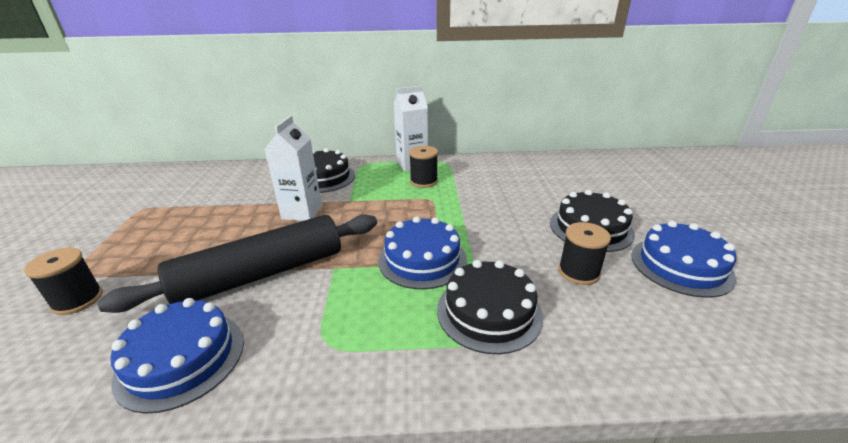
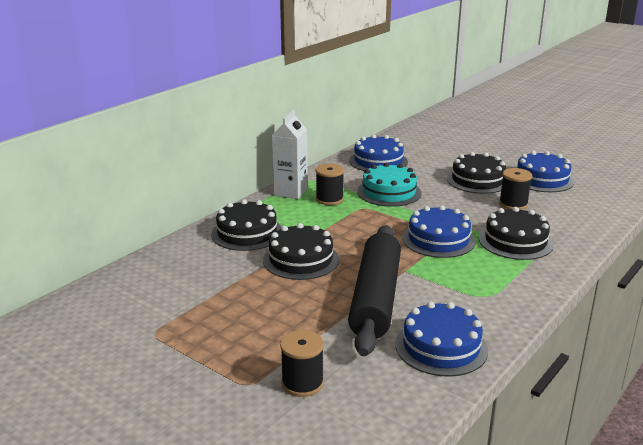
camera: 50 degrees left, 5 degrees down
white carton [264,116,322,221] -> black cake [263,223,339,280]
none -> blue cake [349,134,408,171]
none -> turquoise cake [357,162,422,207]

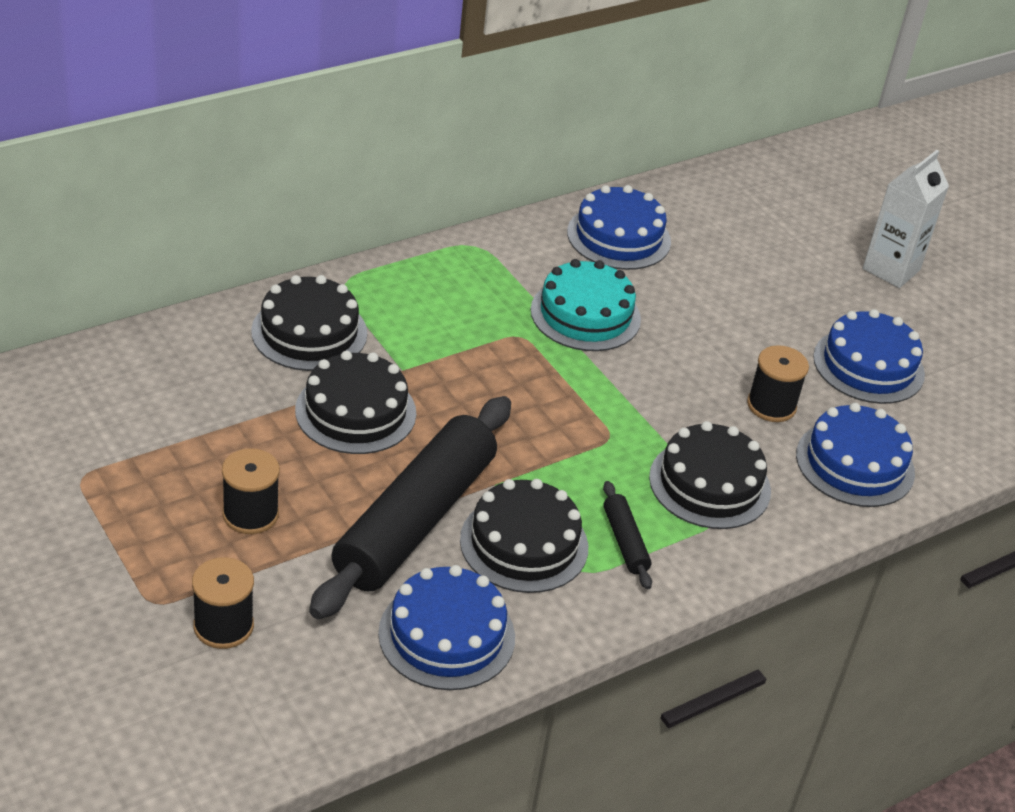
camera: 15 degrees right, 15 degrees up
white carton [271,110,308,199] -> white carton moved to [863,150,949,288]
black spool [316,164,344,205] -> black spool moved to [222,448,280,534]
blue cake [402,205,476,258] -> blue cake moved to [796,403,915,507]
black cake [447,152,506,194] -> black cake moved to [460,479,588,593]
none -> black rolling pin [603,481,652,589]

